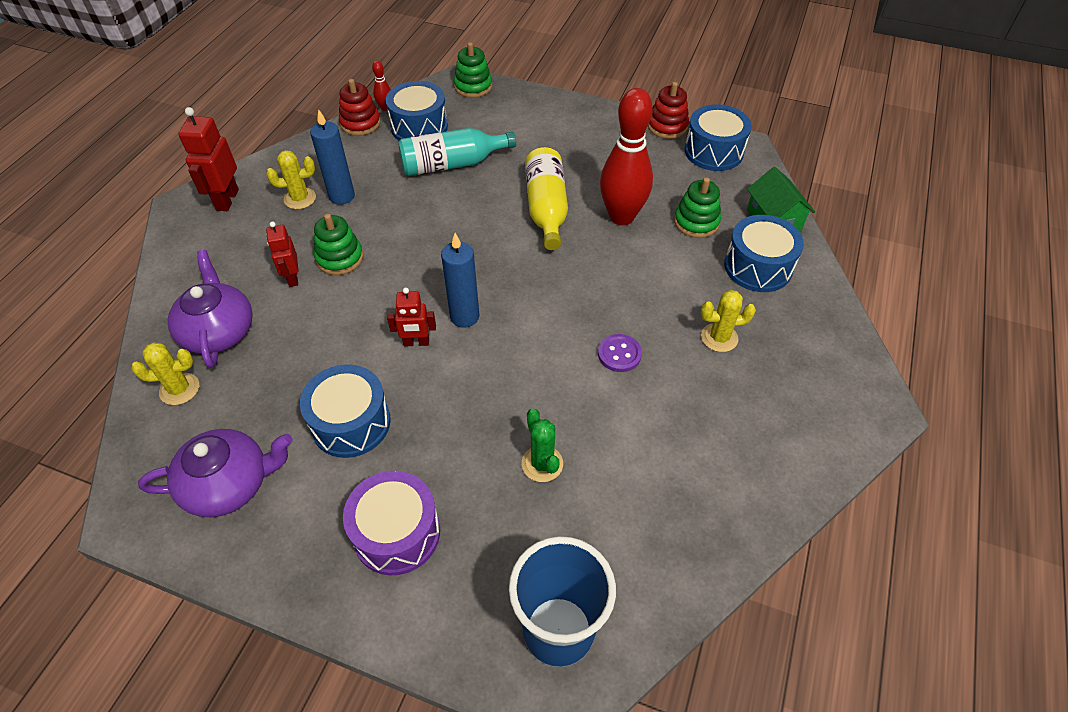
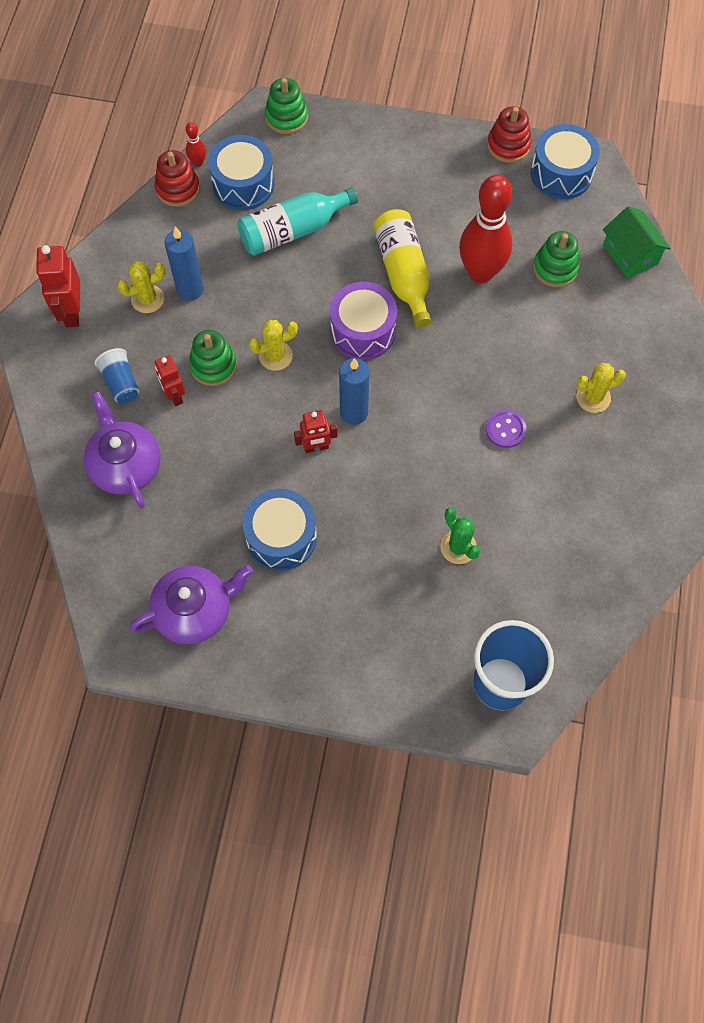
camera: 10 degrees left, 15 degrees up
yellow cactus [131,342,199,405] -> yellow cactus moved to [249,320,298,371]
purple drum [343,471,440,576] -> purple drum moved to [330,282,397,360]
blue drum [724,215,804,292] -> none
none -> blue cup [94,348,139,403]

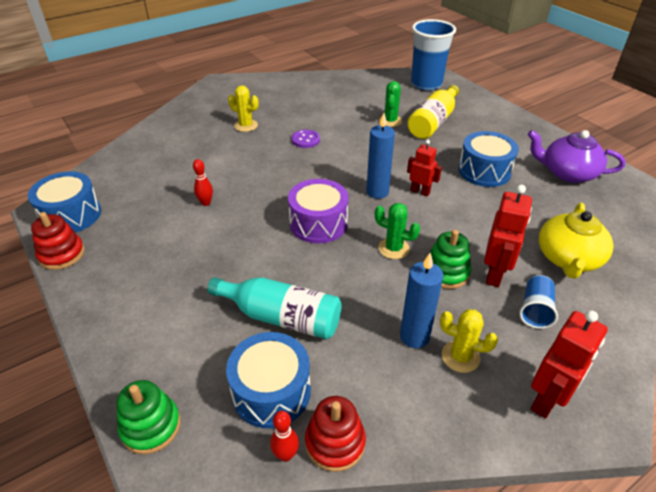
camera: 135 degrees left, 25 degrees down
purple teapot [84,391,161,508] -> yellow teapot [539,203,613,279]
red robot [155,355,185,406] -> red robot [484,185,532,287], size x1.54
yellow cactus [249,320,298,371] -> green cactus [375,203,420,259]
yellow bottle [374,209,431,328] -> yellow bottle moved to [407,85,459,139]
red bowling pin [459,174,513,283] -> red bowling pin [193,159,213,206], size x0.41
green stacking toy [533,231,580,287] -> none
green house [603,206,671,278] -> none

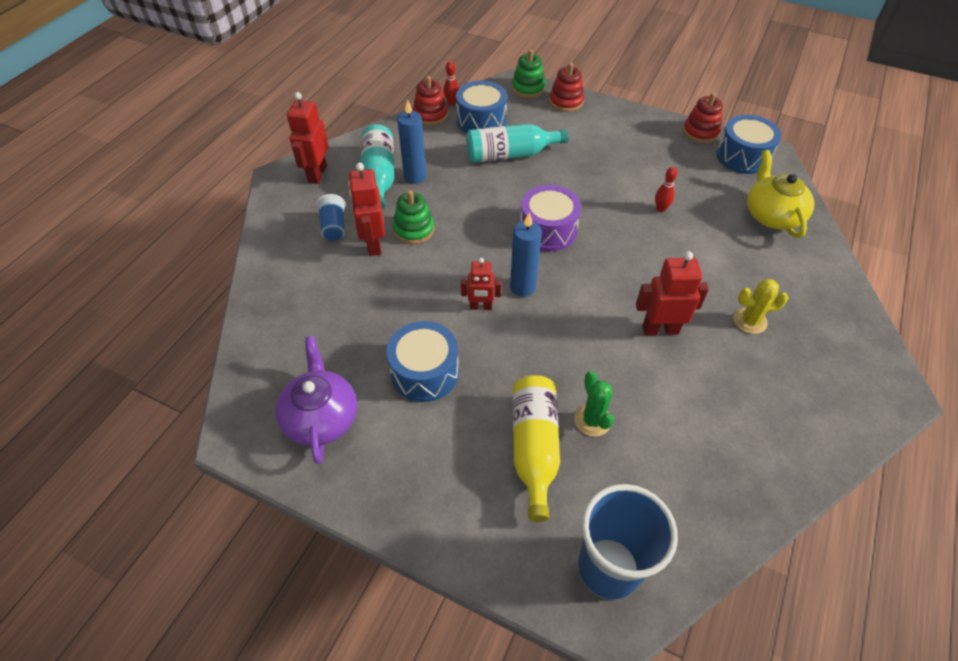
camera: 150 degrees right, 10 degrees up
purple button [292,130,320,148] -> red robot [636,251,709,335]
green cactus [375,203,420,259] -> none
yellow cactus [440,309,498,373] -> turquoise bottle [361,124,394,209]
purple teapot [528,130,625,183] -> purple teapot turned 90 degrees counterclockwise [275,336,357,464]
yellow teapot [539,203,613,279] -> yellow teapot moved to [747,150,814,238]
none -> red stacking toy [549,63,584,112]

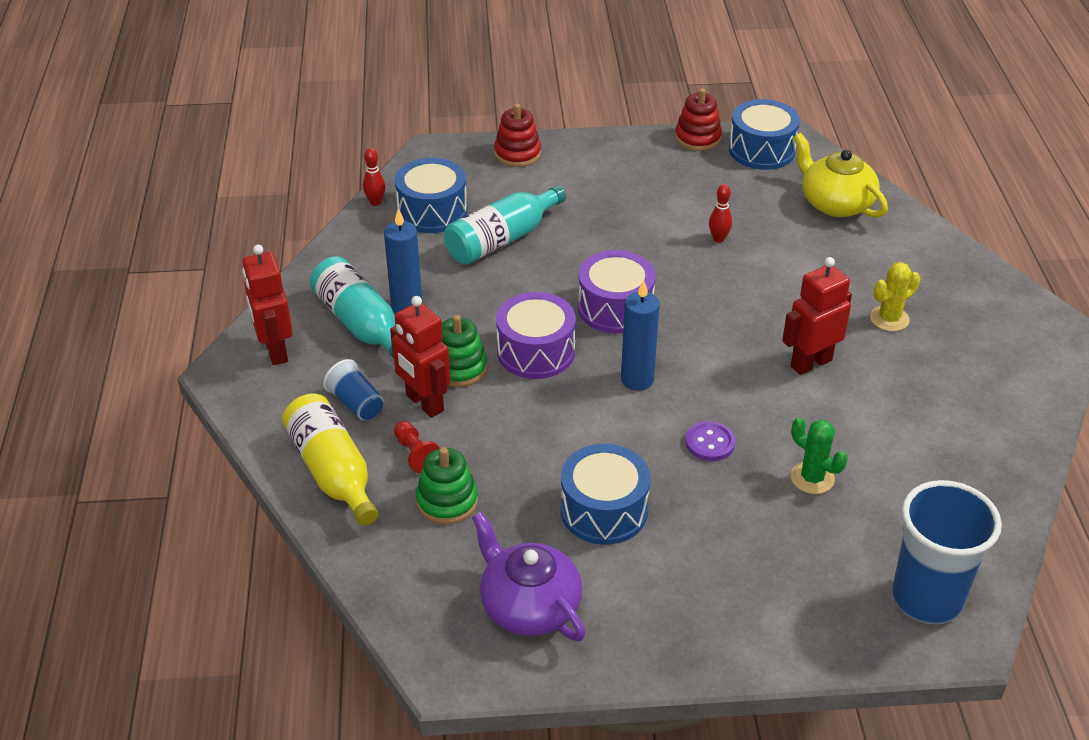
camera: 30 degrees left, 10 degrees down
red stacking toy [413,76,448,126] -> none
red robot [461,258,501,310] -> none
green stacking toy [512,49,545,98] -> green stacking toy moved to [416,447,478,524]
yellow bottle [513,375,560,522] -> yellow bottle moved to [282,394,379,526]
none -> red pawn [394,421,440,474]
none -> purple drum [496,292,576,379]
none -> purple button [686,421,735,461]

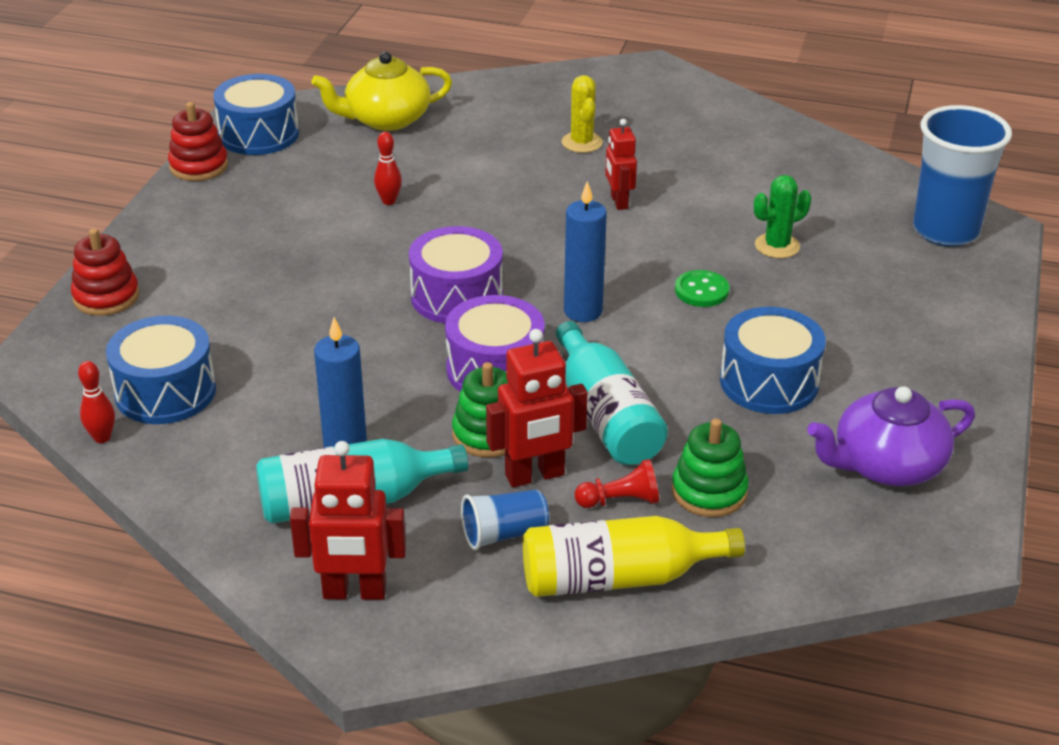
camera: 70 degrees left, 5 degrees down
turquoise bottle [444,185,566,265] -> turquoise bottle moved to [556,321,668,465]
purple button [686,421,735,461] -> green button [675,270,729,307]
red robot [782,257,852,375] -> red robot [605,119,637,210], size x0.65

